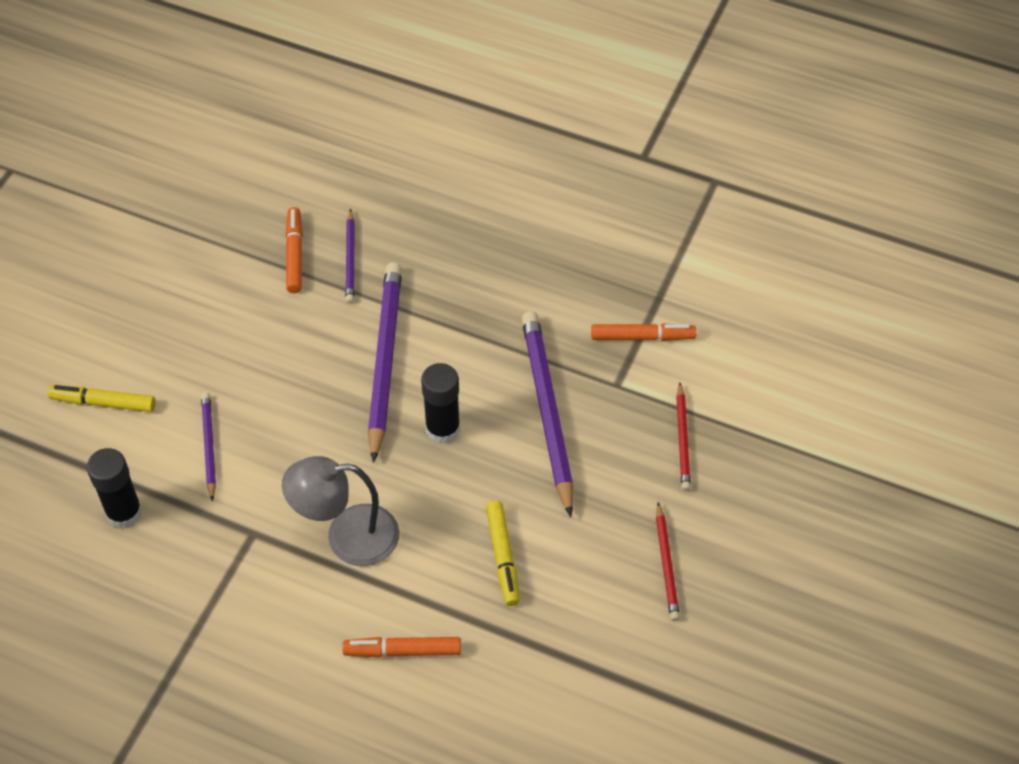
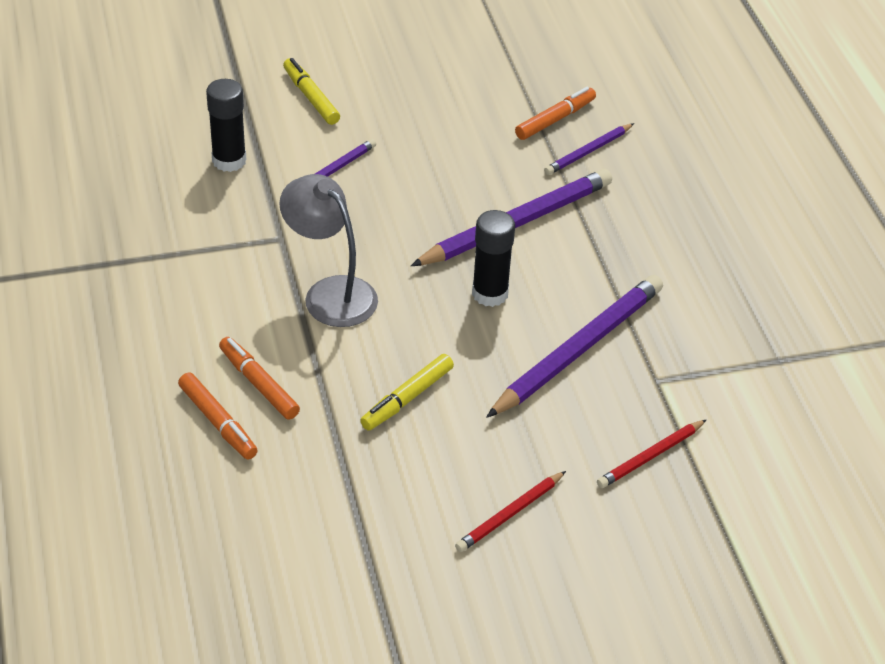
camera: 50 degrees right, 10 degrees down
orange marker [591,323,696,341] -> orange marker moved to [178,373,258,459]

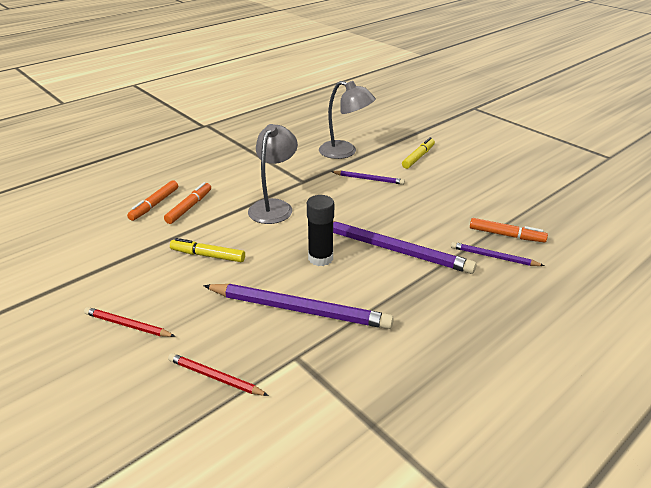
camera: 65 degrees right, 10 degrees down
black glue stick [206,79,247,172] -> grey lamp [319,81,376,159]

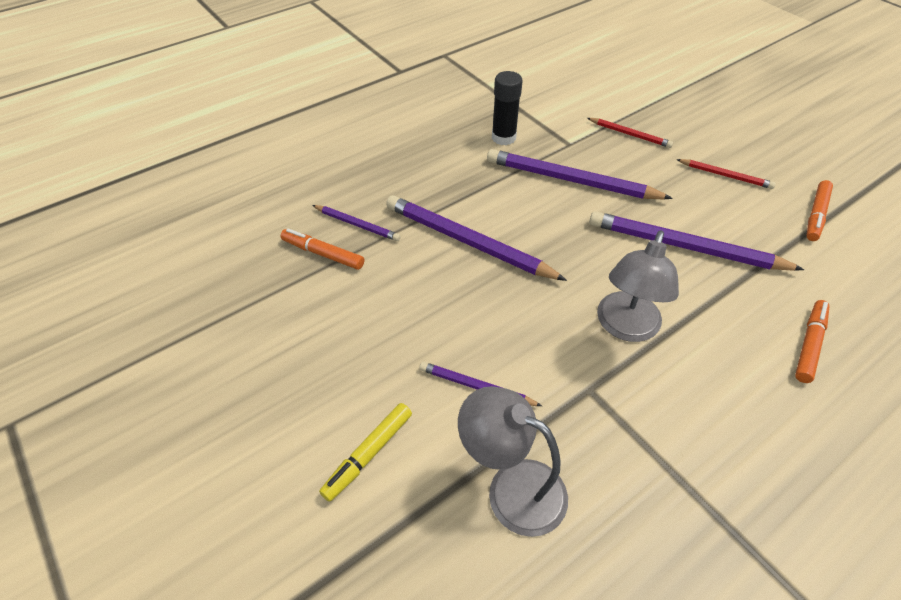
camera: 175 degrees left, 15 degrees up
orange marker [164,182,211,224] -> orange marker moved to [806,180,833,241]
yellow marker [170,238,245,262] -> purple pencil [589,211,804,271]
black glue stick [307,195,334,266] -> black glue stick moved to [492,71,522,145]

